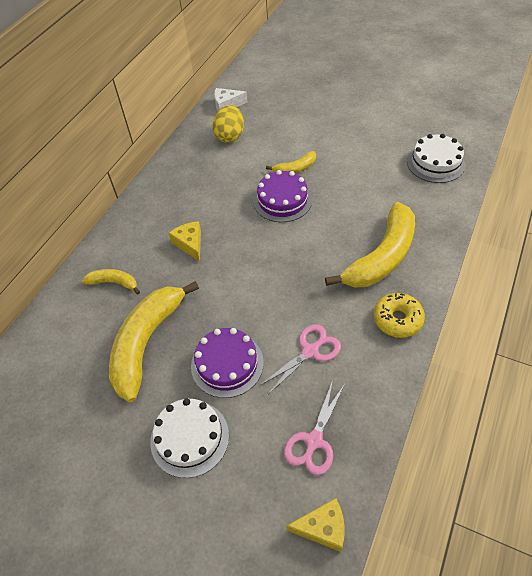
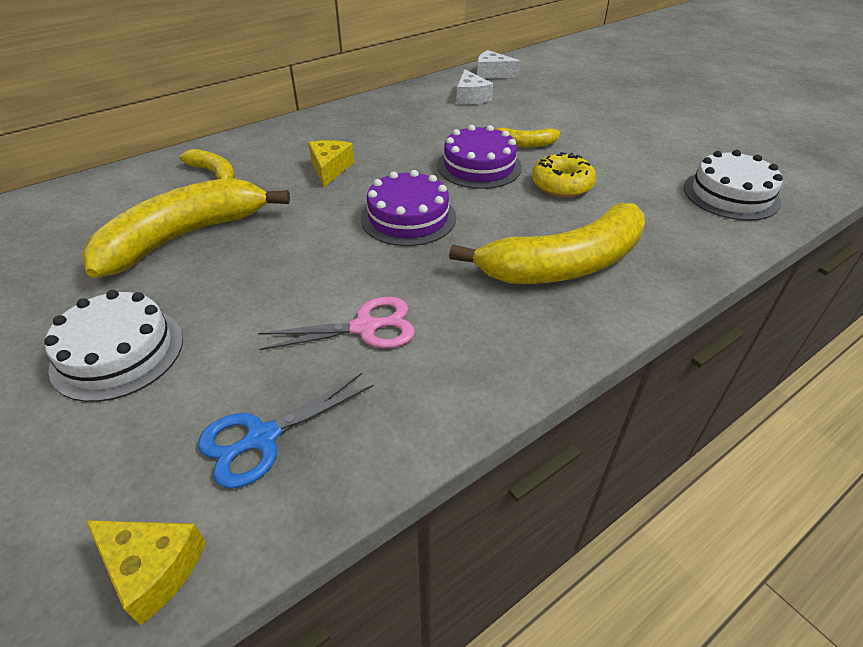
camera: 25 degrees right, 10 degrees down
purple cake [191,328,264,398] -> purple cake moved to [361,170,456,246]
yellow egg [213,105,244,143] -> white cheese [456,69,493,105]
pink scissors [284,380,345,475] -> blue scissors [198,373,374,489]
yellow donut [374,293,425,338] -> yellow donut moved to [532,152,596,198]

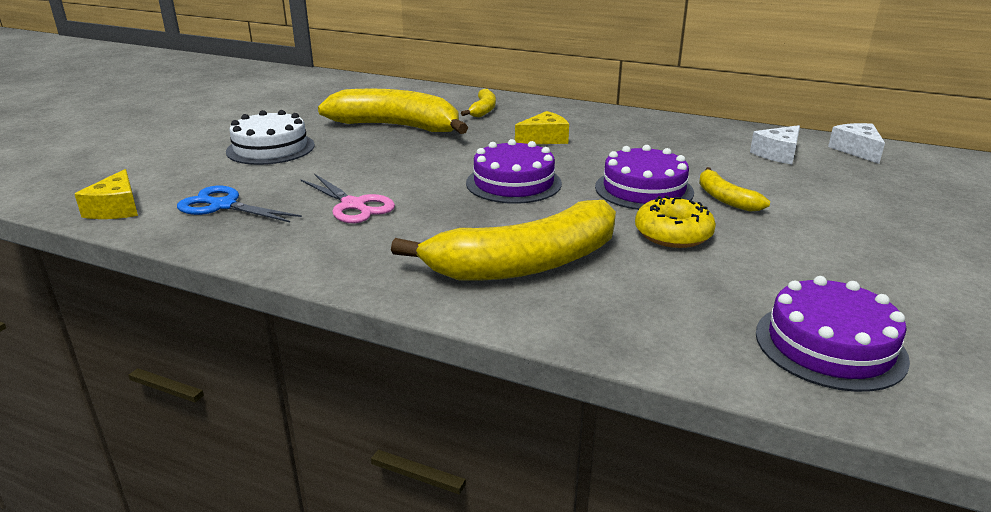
camera: 60 degrees right, 15 degrees down
yellow banana [449,203,645,284] -> yellow banana turned 60 degrees counterclockwise [391,200,616,281]
white cake [684,150,783,221] -> purple cake [756,276,910,392]

